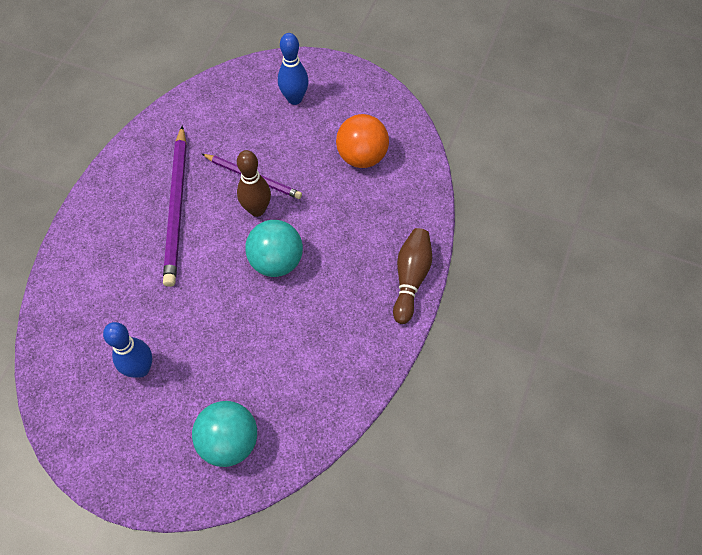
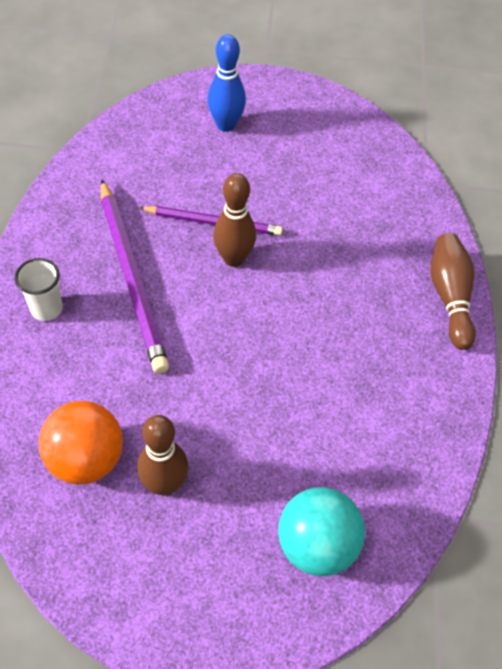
camera: 20 degrees left, 5 degrees down
blue bowling pin [103,322,152,378] -> brown bowling pin [137,415,189,496]
turquoise ball [245,220,303,277] -> none
orange ball [336,114,389,168] -> orange ball moved to [38,401,123,484]
none -> white cup [15,258,63,321]

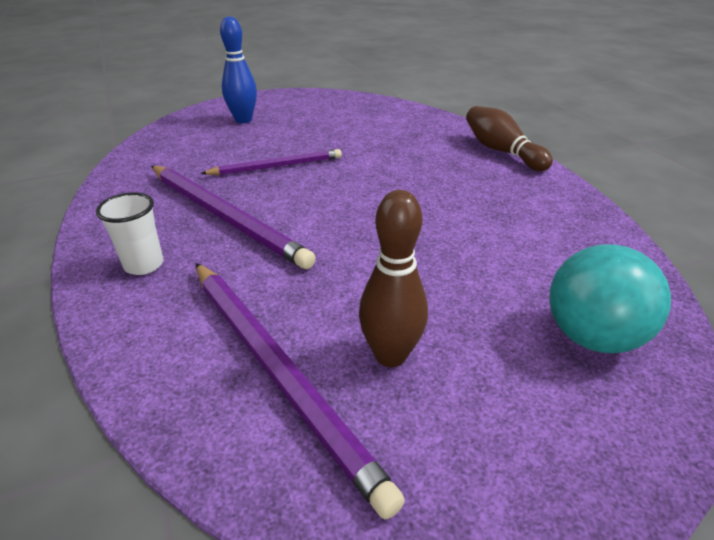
camera: 25 degrees left, 20 degrees down
orange ball [38,401,123,484] -> purple pencil [196,263,405,519]
brown bowling pin [213,173,256,267] -> none

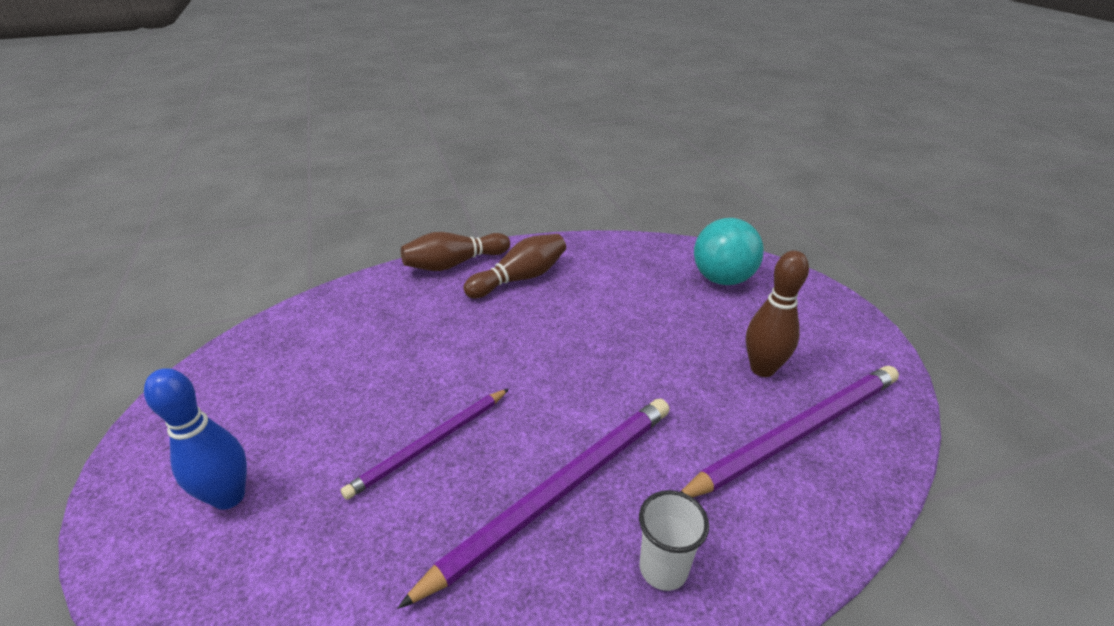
camera: 85 degrees left, 0 degrees up
purple pencil [200,149,342,175] -> purple pencil turned 120 degrees counterclockwise [341,389,509,500]
none -> brown bowling pin [463,234,566,298]

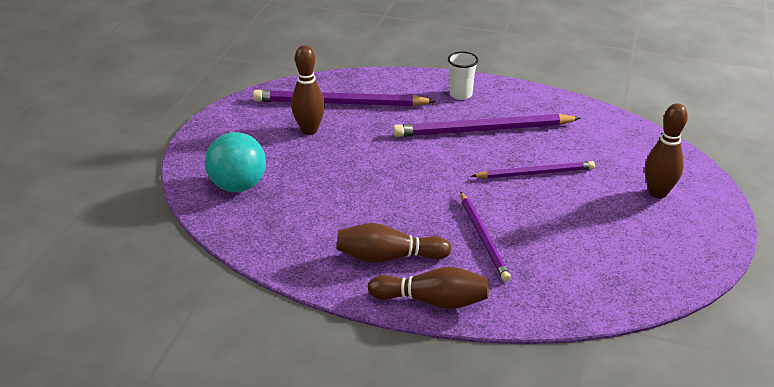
camera: 145 degrees left, 0 degrees up
blue bowling pin [144,368,247,510] -> brown bowling pin [645,103,688,199]
none -> purple pencil [460,192,511,282]

